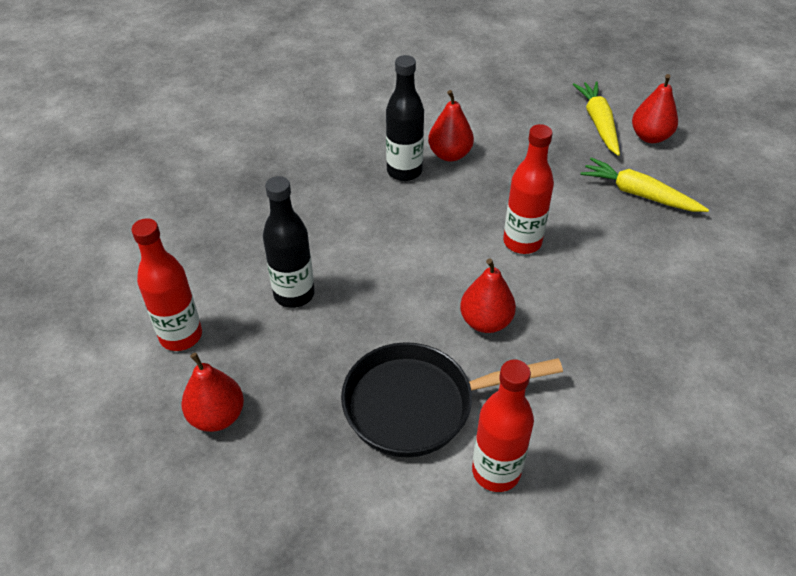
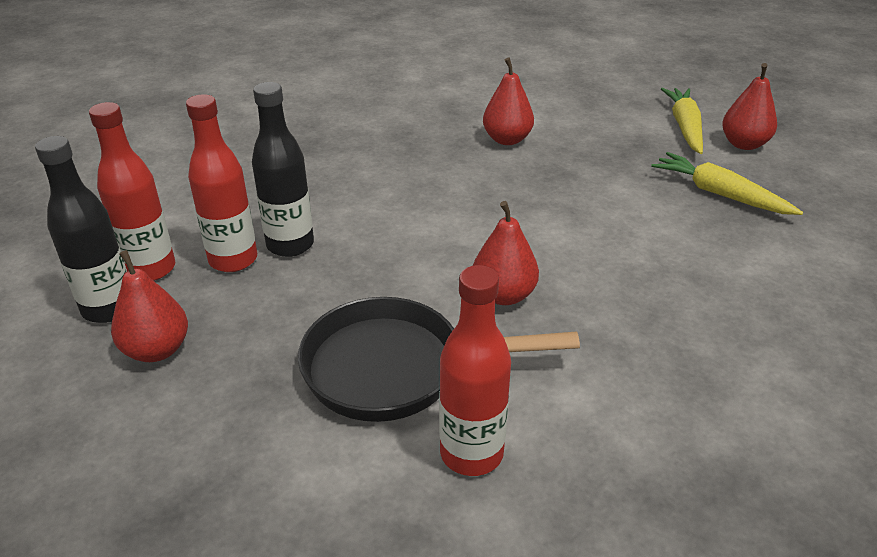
camera: 10 degrees right, 10 degrees down
black bottle [386,55,424,181] -> black bottle moved to [35,136,127,323]
red bottle [503,124,554,254] -> red bottle moved to [186,94,257,272]

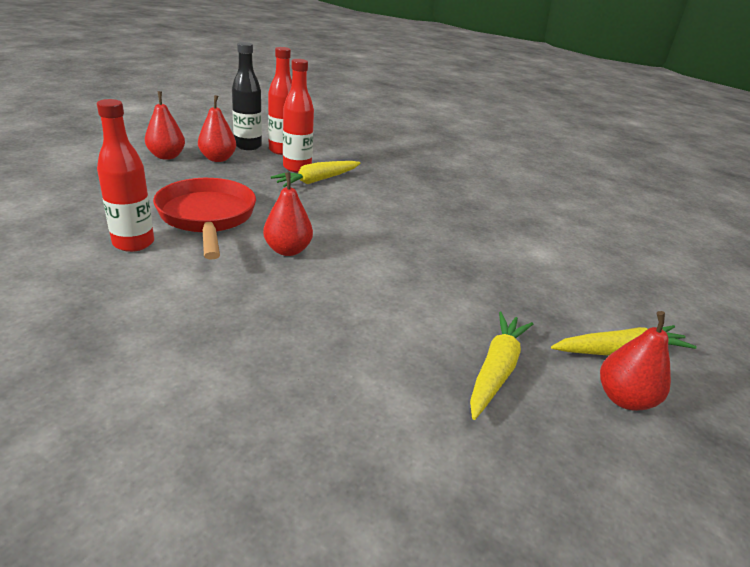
camera: 70 degrees right, 5 degrees down
black bottle [252,82,314,257] -> yellow carrot [271,161,360,187]
black pan [298,297,580,422] -> red pan [153,178,256,260]
red pear [483,58,534,145] -> red pear moved to [145,91,185,160]

